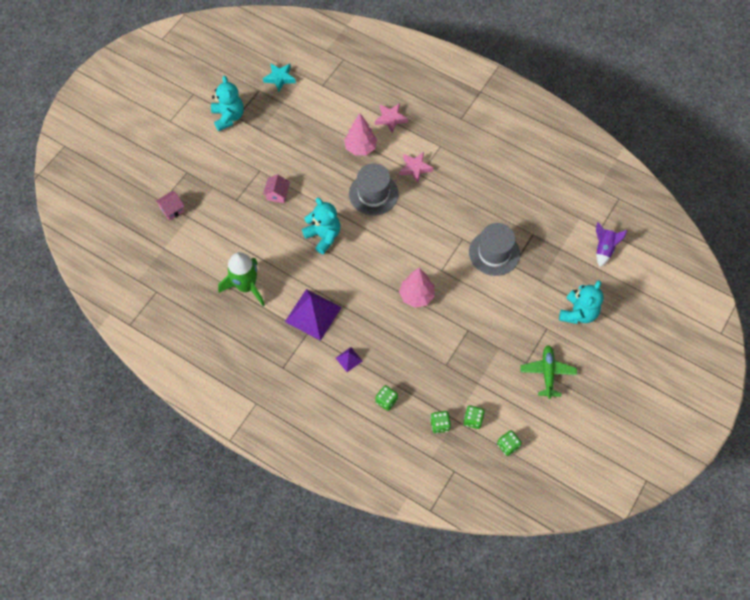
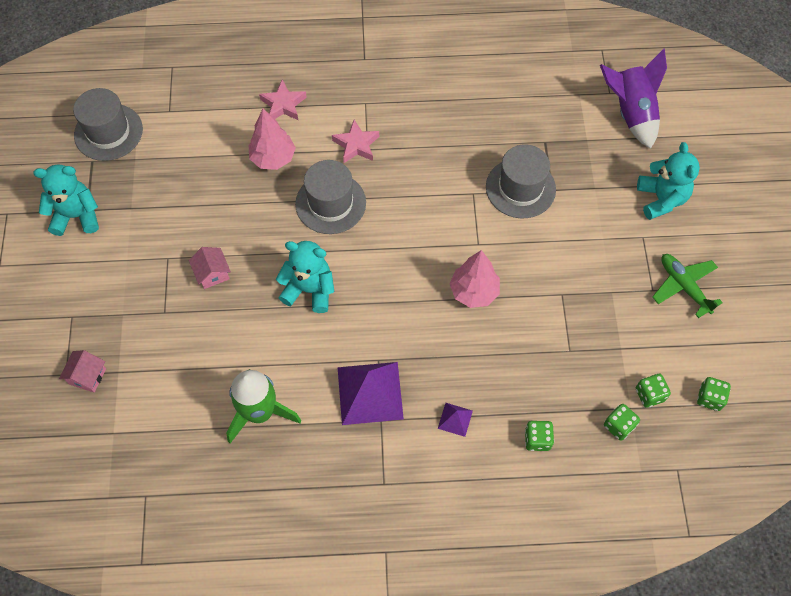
camera: 35 degrees left, 0 degrees up
turquoise teddy bear [211,76,244,131] -> turquoise teddy bear turned 45 degrees counterclockwise [33,164,99,236]
turquoise star [263,63,296,92] -> grey hat [73,88,143,161]
purple rocket [596,222,628,267] -> purple rocket [600,49,667,149], size x1.62

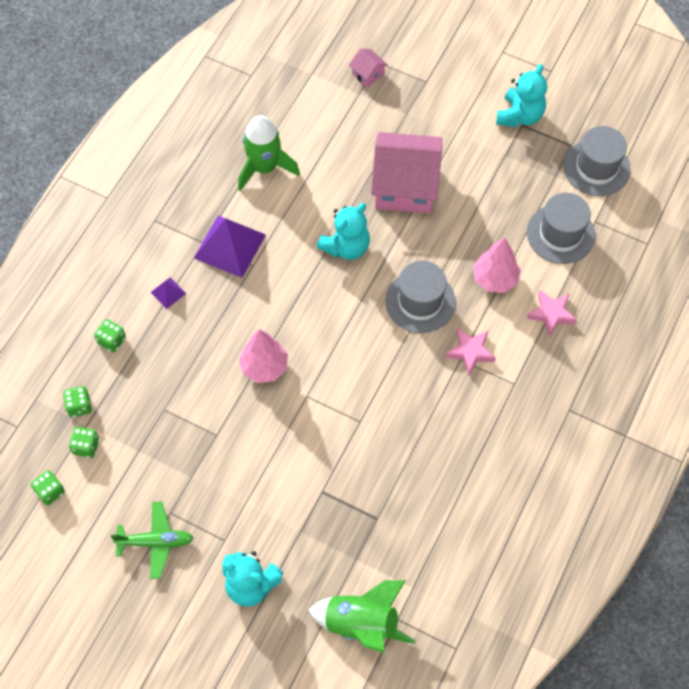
camera: 120 degrees right, 0 degrees up
pink house [189,247,231,289] -> pink house [371,132,442,214], size x2.36
grey hat [486,144,556,218] -> grey hat moved to [527,193,595,264]
purple rocket [600,49,667,149] -> green rocket [308,580,416,653]

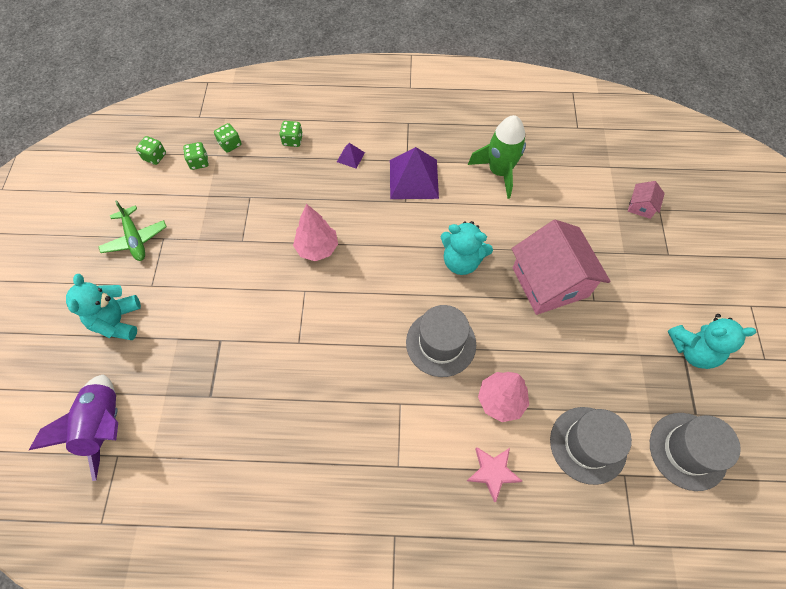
camera: 65 degrees right, 0 degrees up
green rocket [308,580,416,653] -> purple rocket [29,374,118,481]
pink star [445,328,496,375] -> none

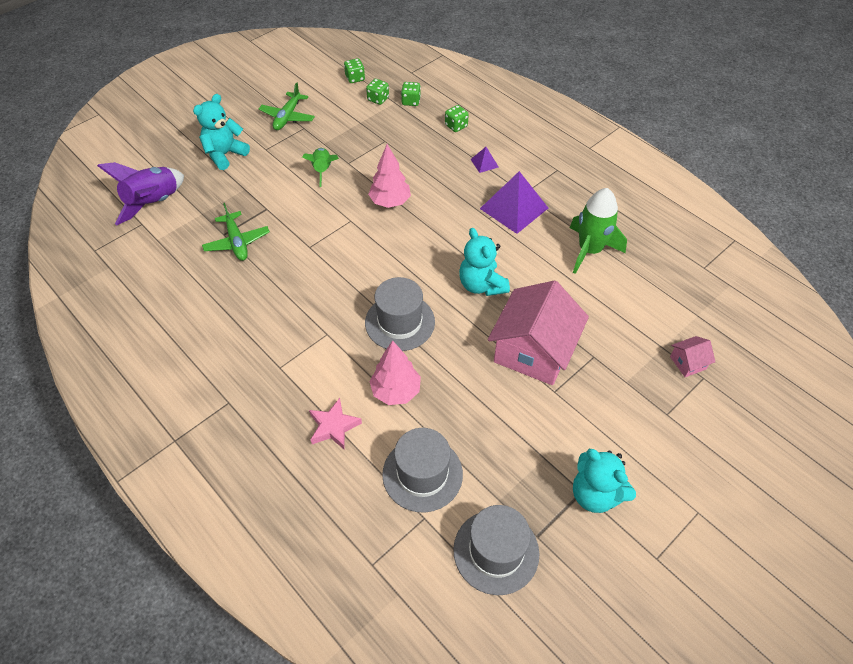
camera: 45 degrees right, 10 degrees down
none -> green plane [202,203,270,261]
none -> green rocket [302,148,339,187]

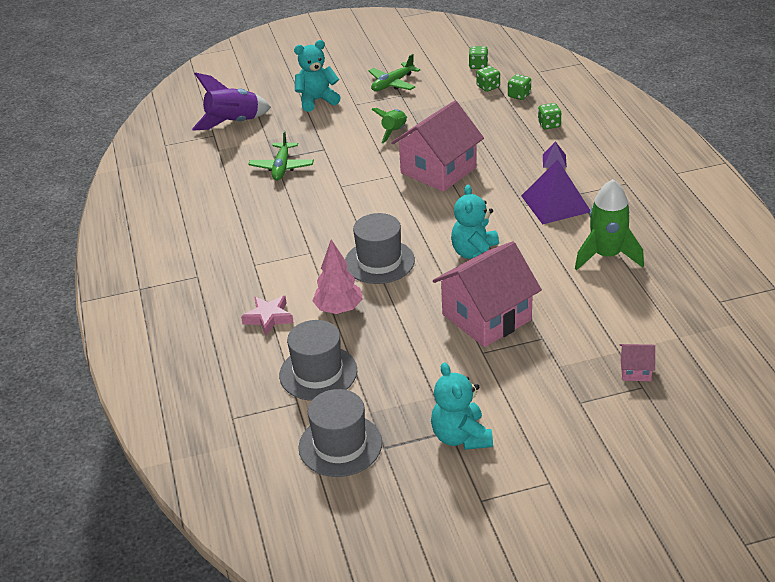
camera: 30 degrees right, 15 degrees down
pink tree [368,144,411,208] -> pink house [391,101,484,192]

